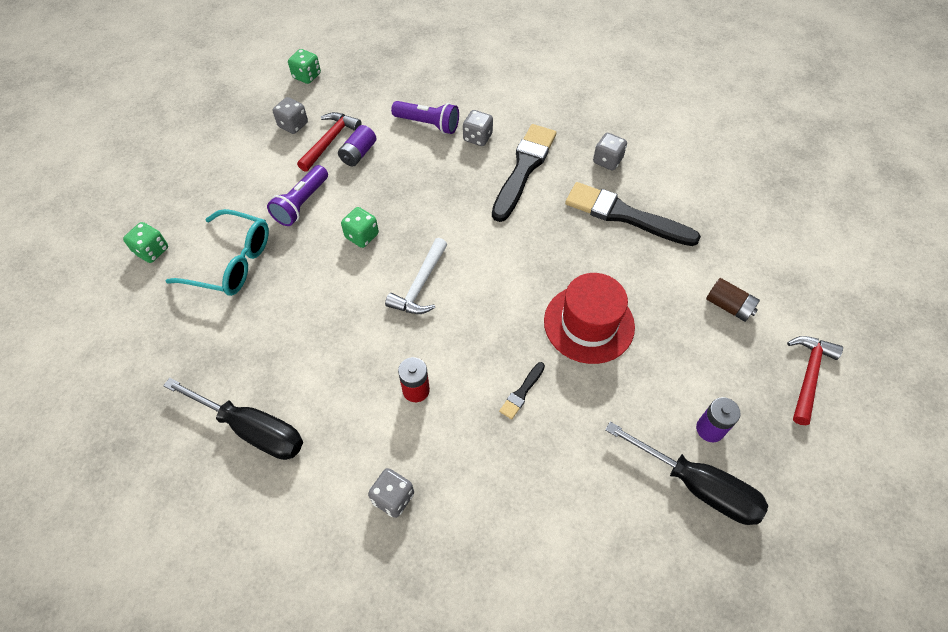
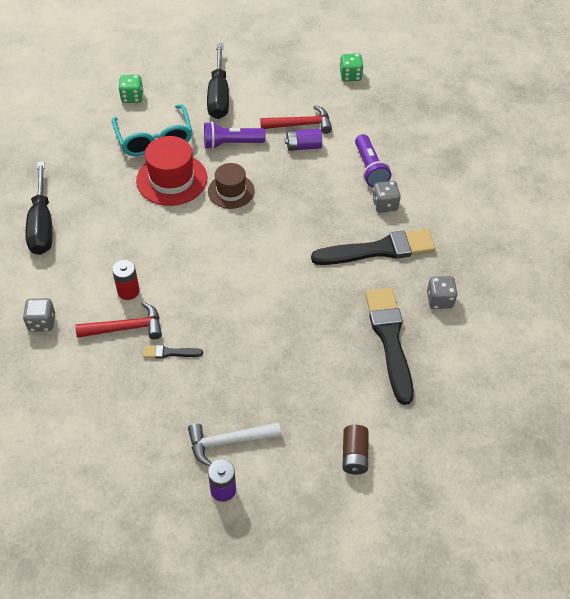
camera: 55 degrees right, 5 degrees down
grey dice [273,97,308,134] -> none
green dice [341,207,379,248] -> brown hat [208,163,255,209]
white hammer [385,238,447,314] -> white hammer moved to [188,422,281,466]
red hat [544,273,635,364] -> red hat moved to [136,136,207,206]
black screwdriver [605,422,768,525] -> black screwdriver moved to [207,44,229,119]
red hammer [787,336,843,425] -> red hammer moved to [75,302,162,339]

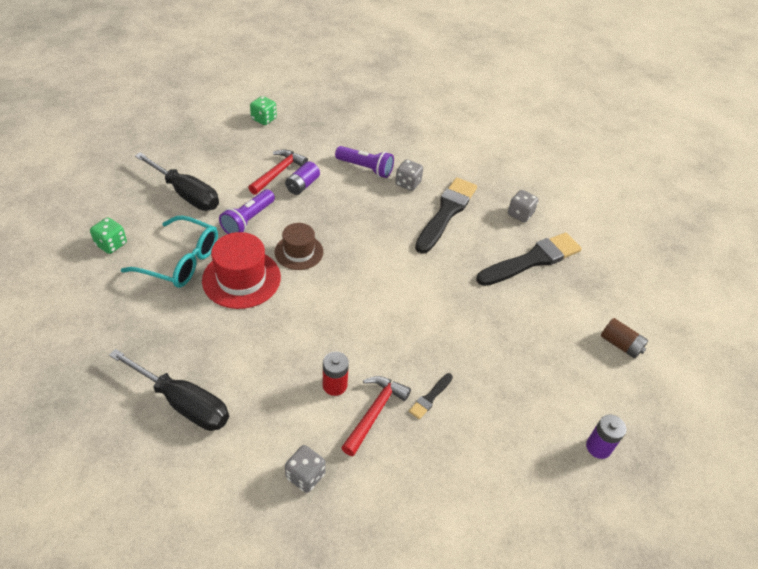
camera: 55 degrees left, 5 degrees down
white hammer [188,422,281,466] -> none
black brush [365,288,414,405] -> black brush turned 120 degrees clockwise [476,232,582,286]

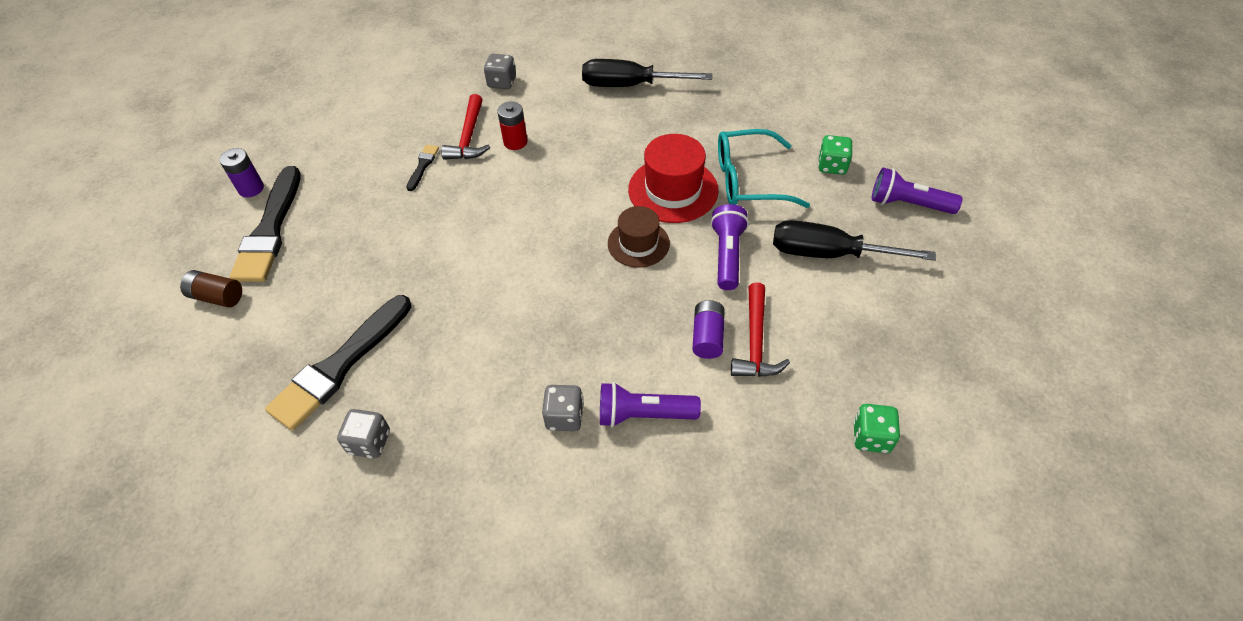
camera: 160 degrees right, 5 degrees up
black brush [415,177,477,254] -> black brush moved to [230,166,301,282]
none -> purple flashlight [872,168,962,214]

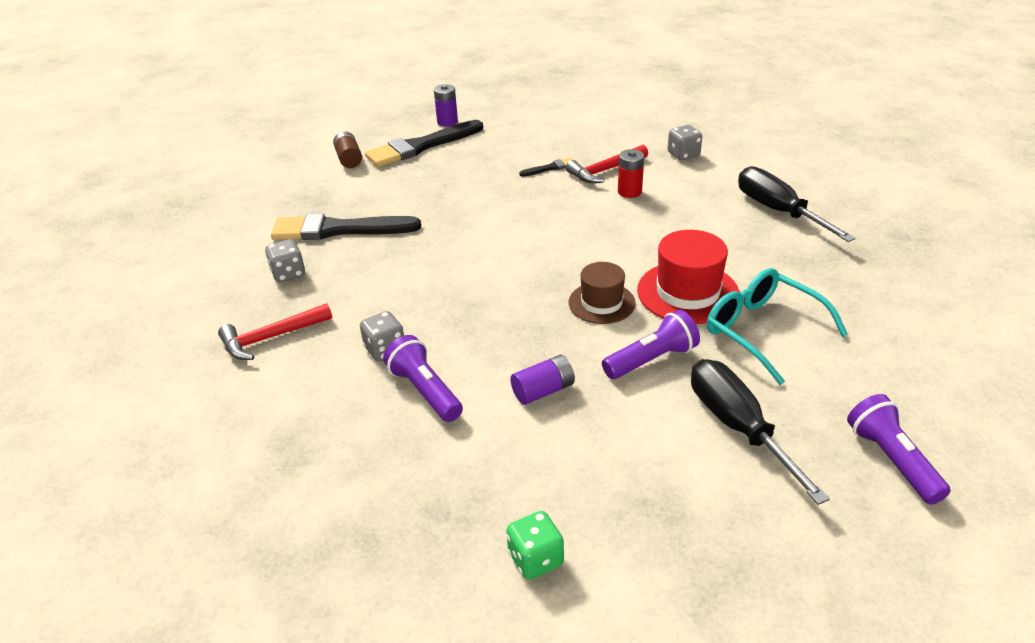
camera: 55 degrees right, 15 degrees down
red hammer [731,282,790,377] -> red hammer moved to [218,303,332,360]
green dice [818,135,852,175] -> none

